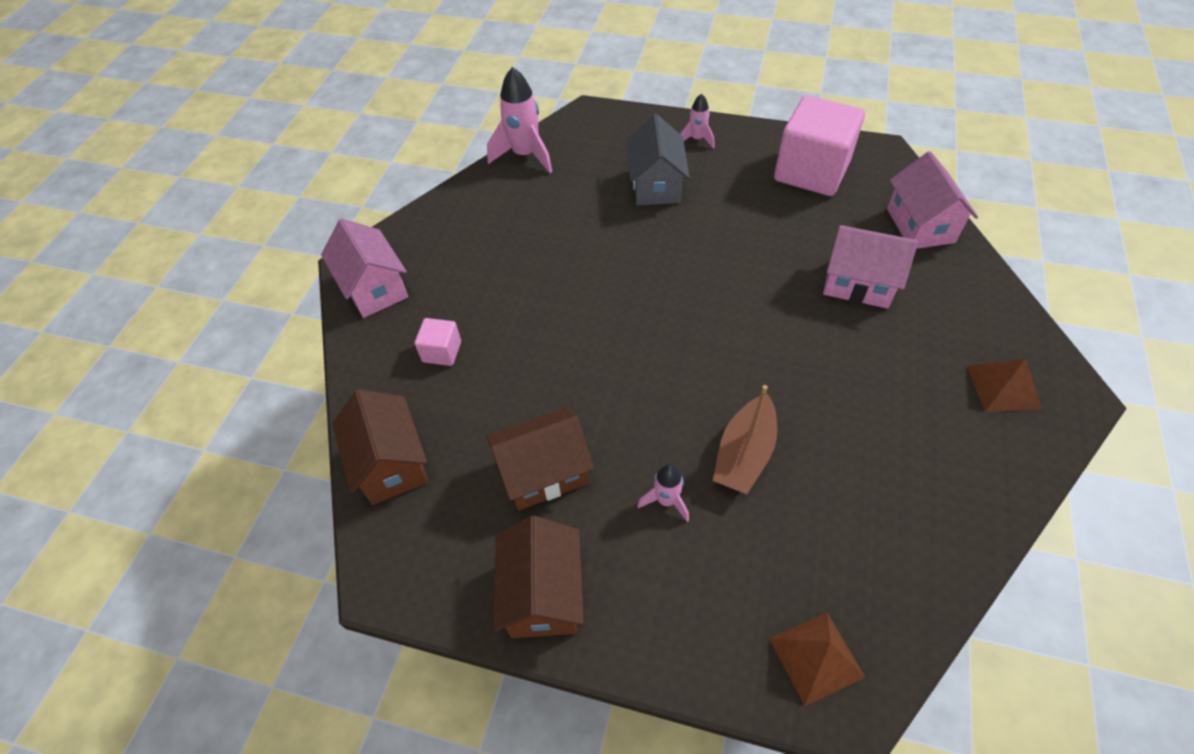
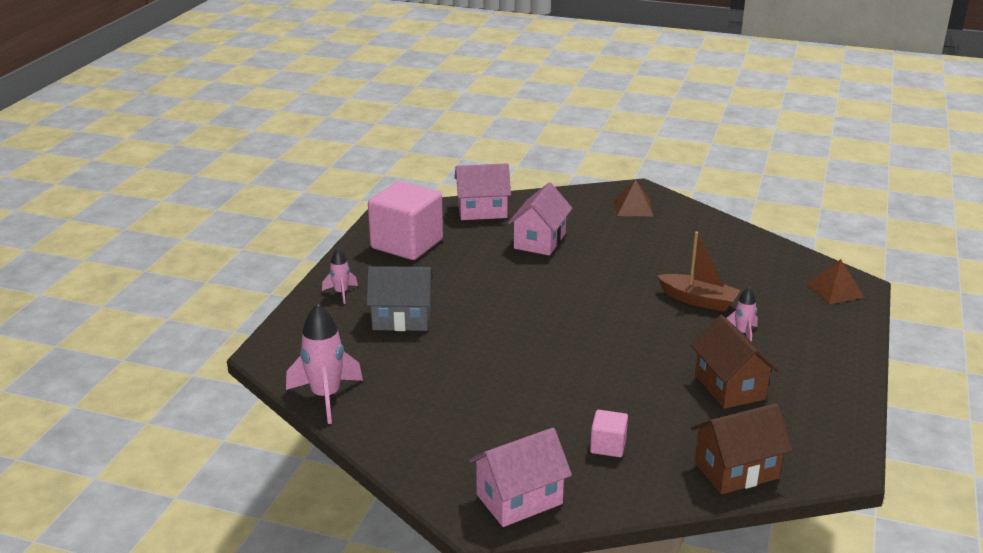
camera: 90 degrees left, 25 degrees down
brown house [493,516,584,638] -> none

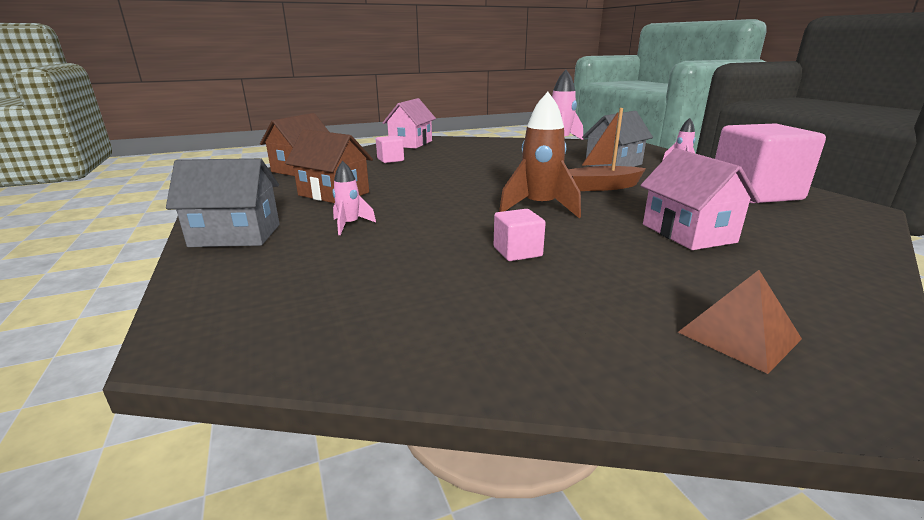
camera: 140 degrees right, 5 degrees down
pink house [454,163,511,220] -> none
brown boat [657,231,741,312] -> brown boat moved to [568,108,646,191]
brown pyramid [806,259,864,304] -> none
none -> grey house [166,158,280,247]
none -> pink cube [494,209,546,261]
none -> brown rocket [499,92,581,218]

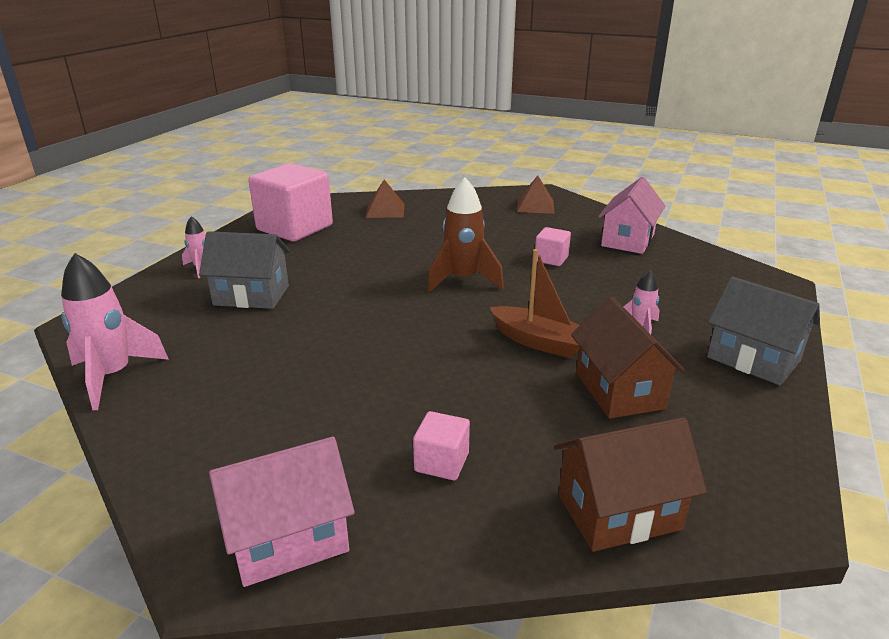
camera: 135 degrees left, 5 degrees up
brown boat [568,108,646,191] -> brown boat moved to [490,249,580,358]
pink house [640,148,760,250] -> pink house moved to [598,177,665,254]
none -> brown pyramid [366,180,404,218]

